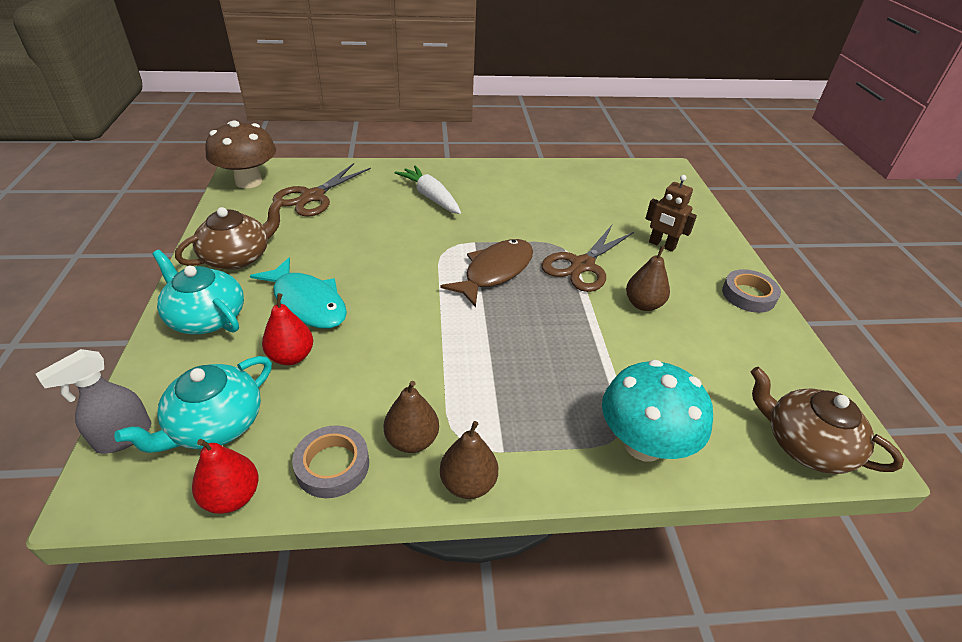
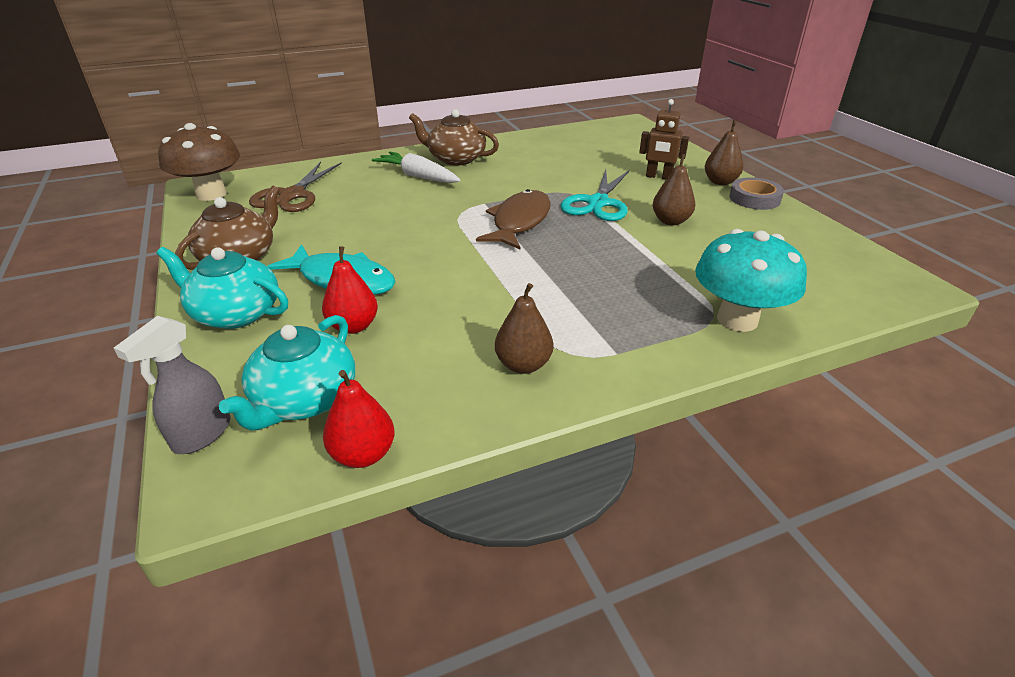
camera: 15 degrees left, 5 degrees down
grey tape [292,425,369,498] -> none
brown pear [440,421,498,499] -> brown pear moved to [705,120,743,185]
brown scissors [541,225,634,292] -> turquoise scissors [561,169,629,221]
brown teapot [751,367,904,474] -> brown teapot moved to [409,109,499,166]

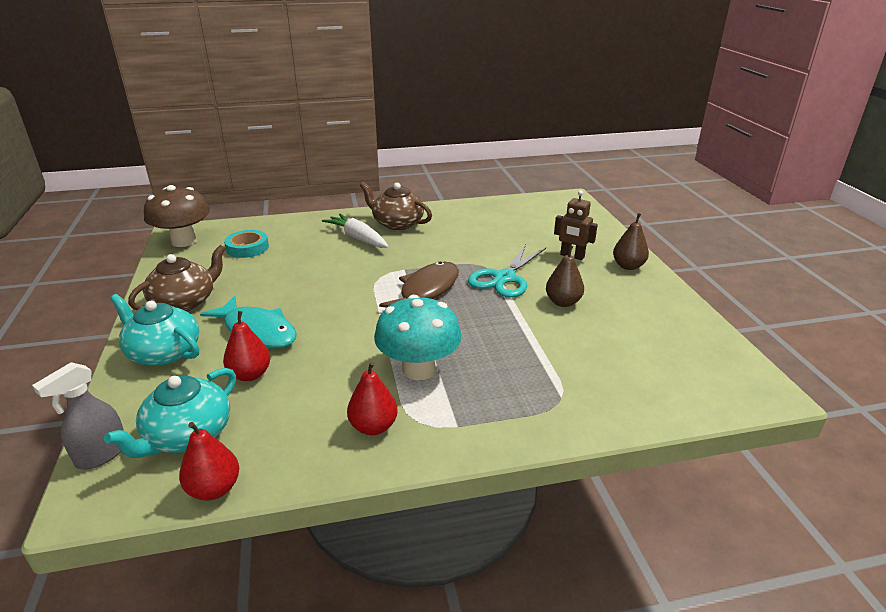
camera: 10 degrees right, 5 degrees down
brown scissors [249,162,342,212] -> turquoise tape [224,230,269,258]
brown pear [495,283,553,374] -> red pear [347,361,398,435]
turquoise mushroom [695,229,807,332] -> turquoise mushroom moved to [374,295,462,380]
grey tape [729,177,784,210] -> none

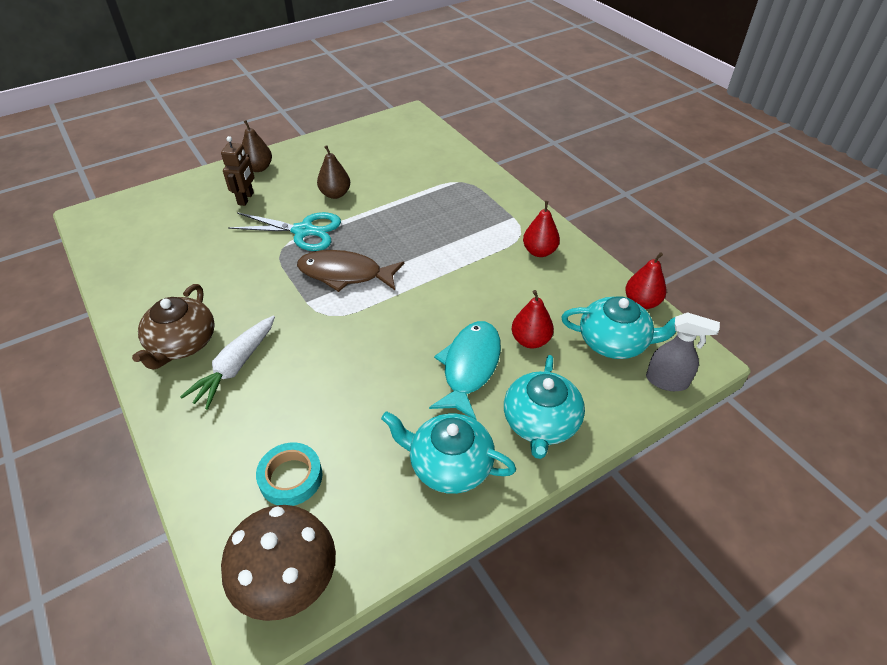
camera: 110 degrees left, 15 degrees up
brown teapot [128,245,226,311] -> turquoise teapot [381,411,516,494]
turquoise mushroom [374,295,462,380] -> none

